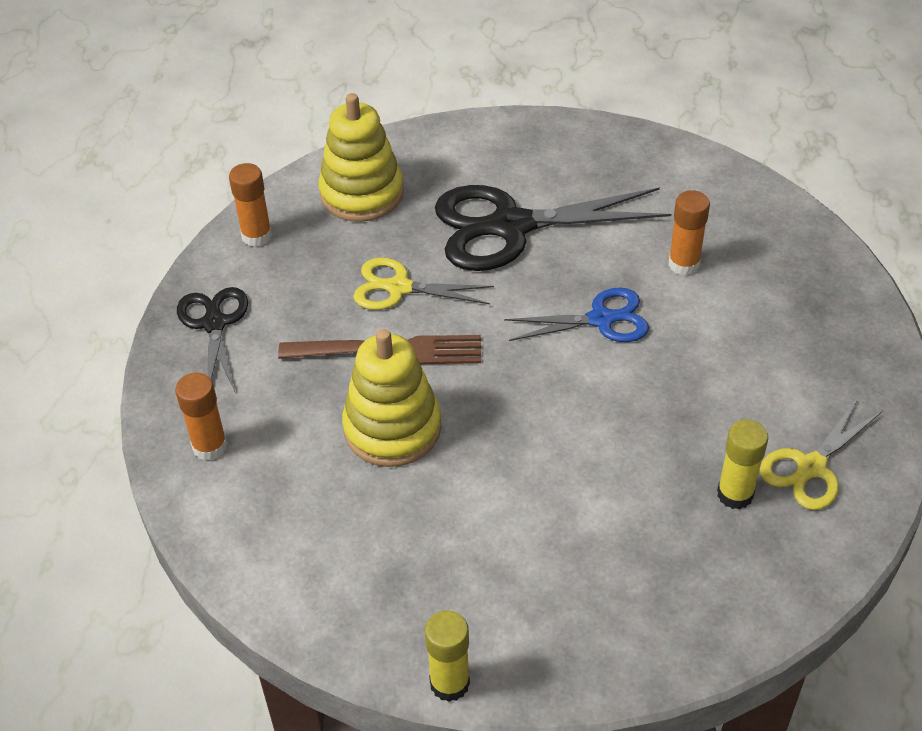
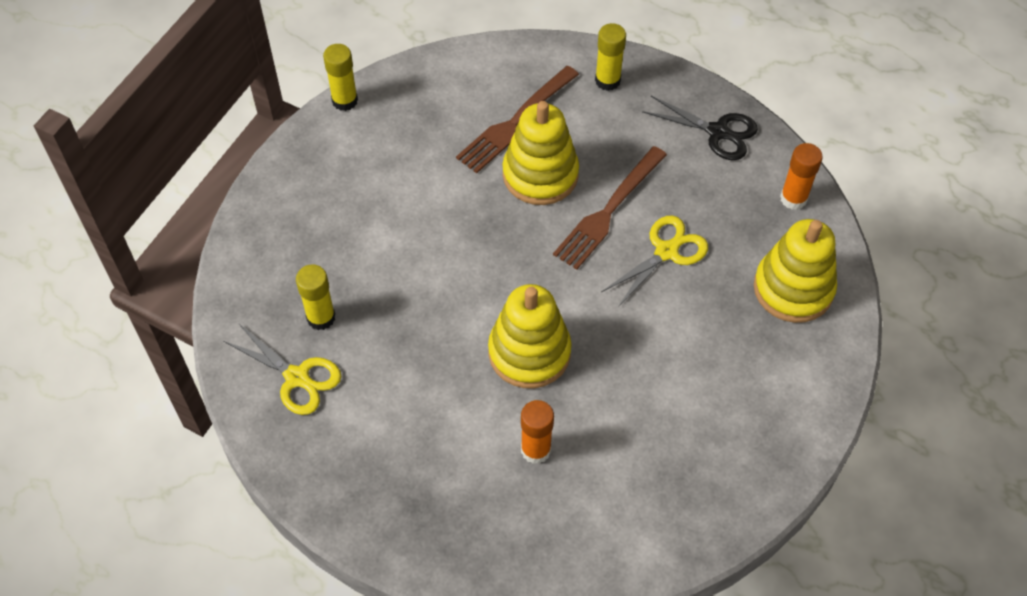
camera: 125 degrees right, 10 degrees up
orange glue stick [175,373,228,461] -> yellow glue stick [595,23,626,91]
black scissors [435,185,671,271] -> none
blue scissors [504,288,649,342] -> yellow stacking toy [488,284,572,388]
yellow scissors [760,398,883,510] -> yellow scissors turned 135 degrees clockwise [223,324,342,415]
none -> brown fork [456,66,579,173]

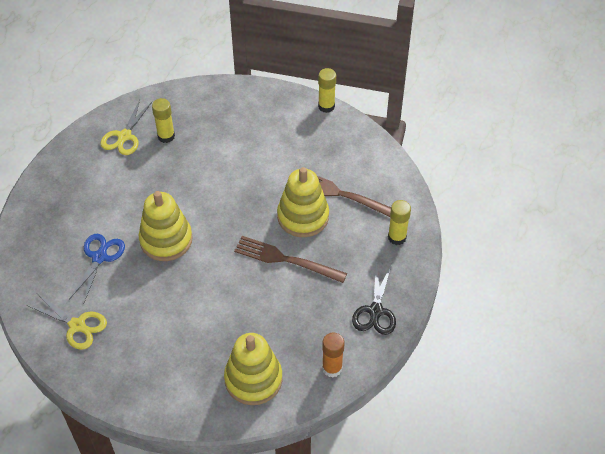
camera: 75 degrees right, 5 degrees down
orange glue stick [521,400,554,464] -> blue scissors [69,234,125,303]
yellow scissors [601,216,708,307] -> yellow scissors moved to [27,294,107,350]

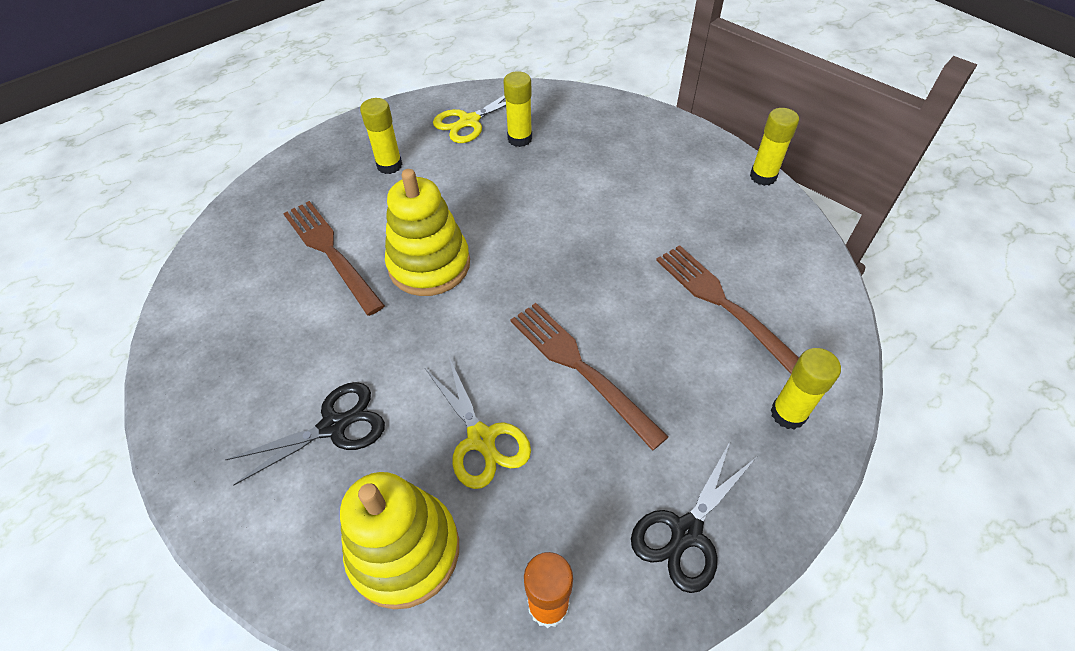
camera: 30 degrees right, 0 degrees up
yellow scissors [27,294,107,350] -> yellow scissors moved to [425,357,531,489]
blue scissors [69,234,125,303] -> brown fork [283,201,385,316]
yellow stacking toy [277,167,329,237] -> none
none -> black scissors [225,382,385,486]
none -> yellow glue stick [360,98,402,174]

